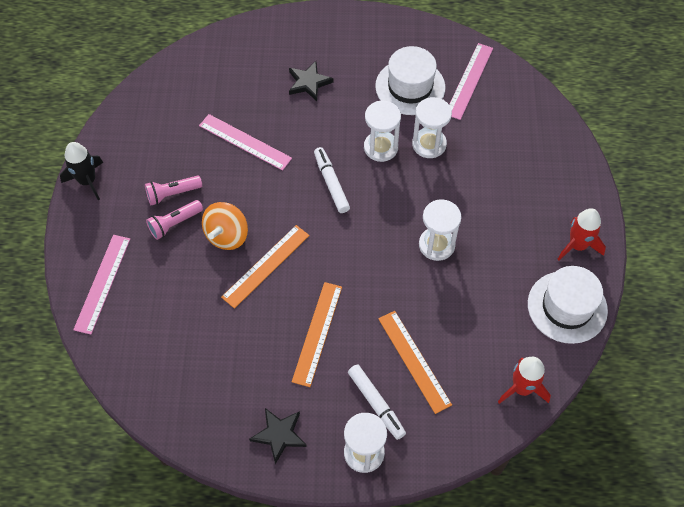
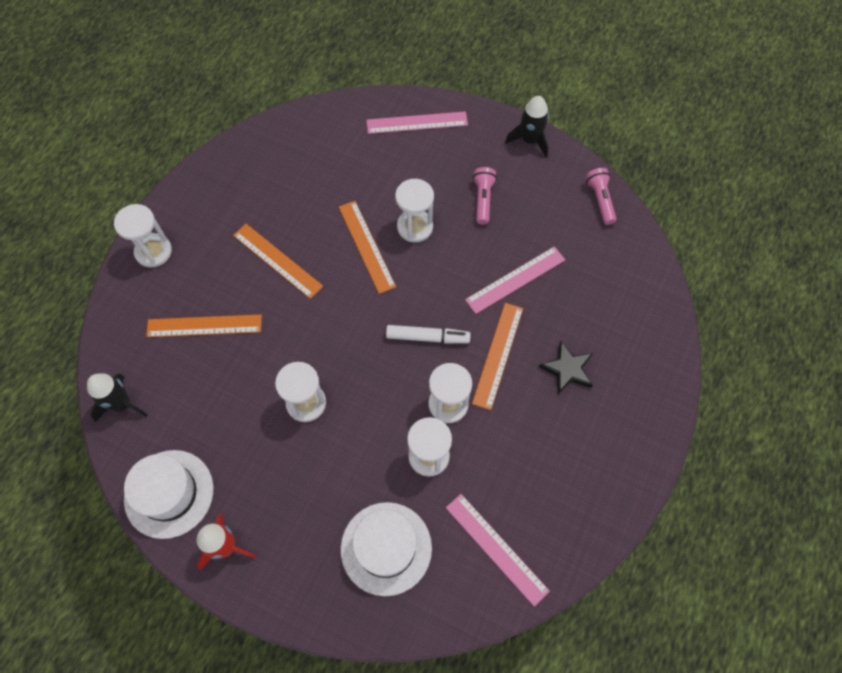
camera: 115 degrees right, 5 degrees up
pink ruler [73,235,130,334] -> pink ruler turned 45 degrees counterclockwise [367,111,468,134]
pink flashlight [146,200,203,240] -> pink flashlight moved to [586,168,616,225]
orange spinning top [202,202,248,250] -> white hourglass [395,179,434,242]
black star [249,408,307,464] -> none
white marker [348,365,406,440] -> none
white hat [375,46,445,115] -> white hat moved to [341,502,432,596]
red rocket [498,357,551,404] -> black rocket [87,373,148,422]
none -> orange ruler [472,303,523,410]

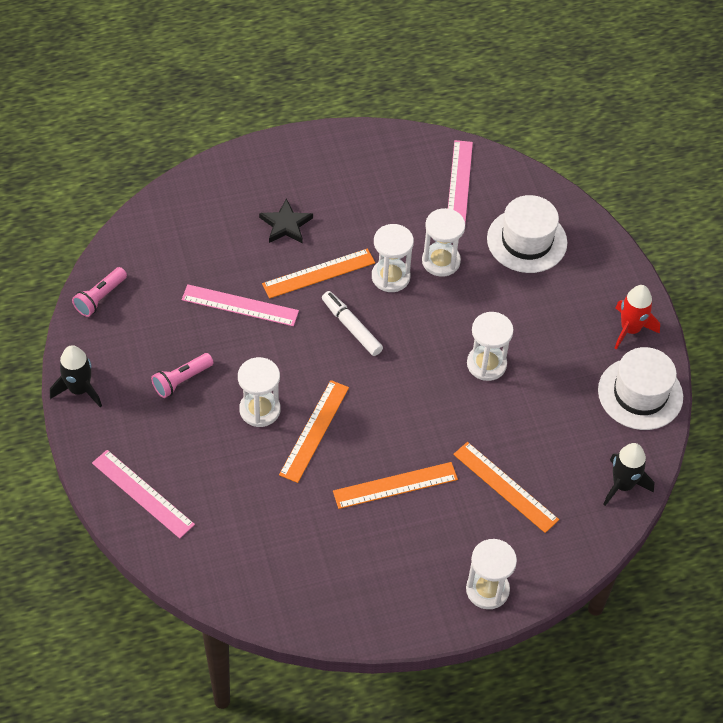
camera: 135 degrees left, 10 degrees down
orange ruler [233,224,323,299] -> orange ruler turned 75 degrees clockwise [333,462,458,509]

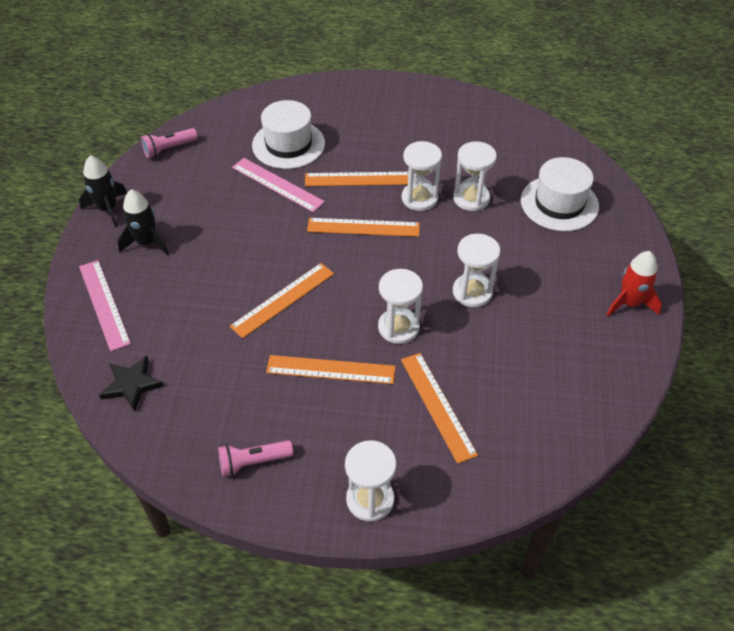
camera: 25 degrees right, 5 degrees down
pink flashlight [151,353,214,398] -> pink flashlight moved to [218,440,293,477]
white hourglass [238,357,281,427] -> white hourglass moved to [378,269,423,344]
black star [259,198,313,243] -> black star moved to [99,356,164,411]
white marker [322,291,383,356] -> orange ruler [307,218,420,237]
pink ruler [448,140,473,223] -> none
white hat [598,347,683,430] -> white hat moved to [252,100,325,169]
black rocket [603,443,655,506] -> black rocket moved to [117,189,169,255]

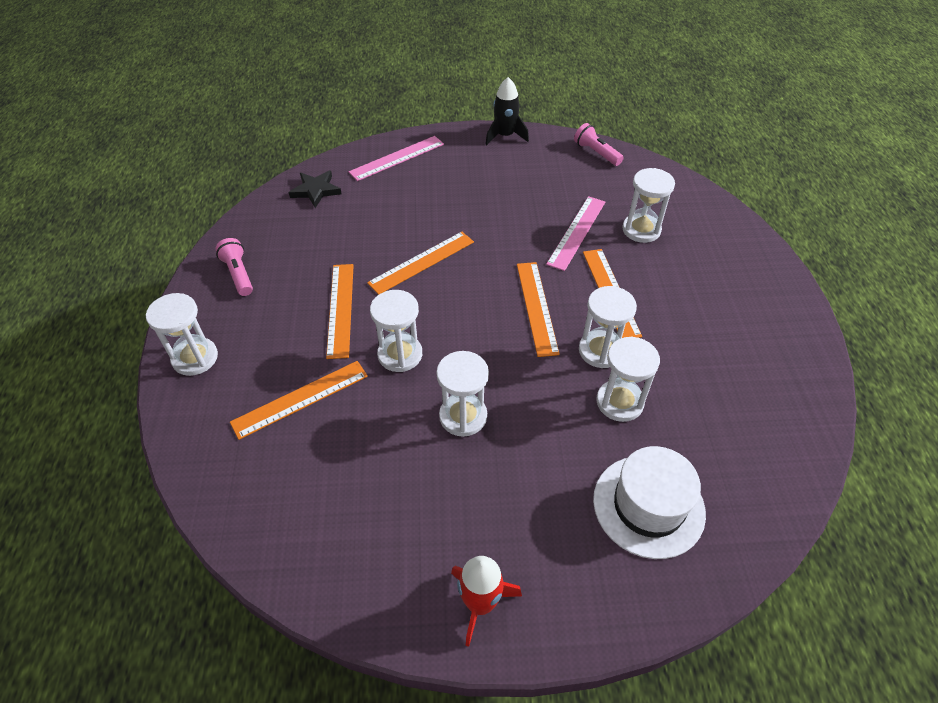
camera: 80 degrees right, 0 degrees up
black rocket [117,189,169,255] -> none
orange ruler [230,263,334,338] -> orange ruler turned 75 degrees counterclockwise [367,232,474,295]
white hat [252,100,325,169] -> white hourglass [622,168,675,243]

